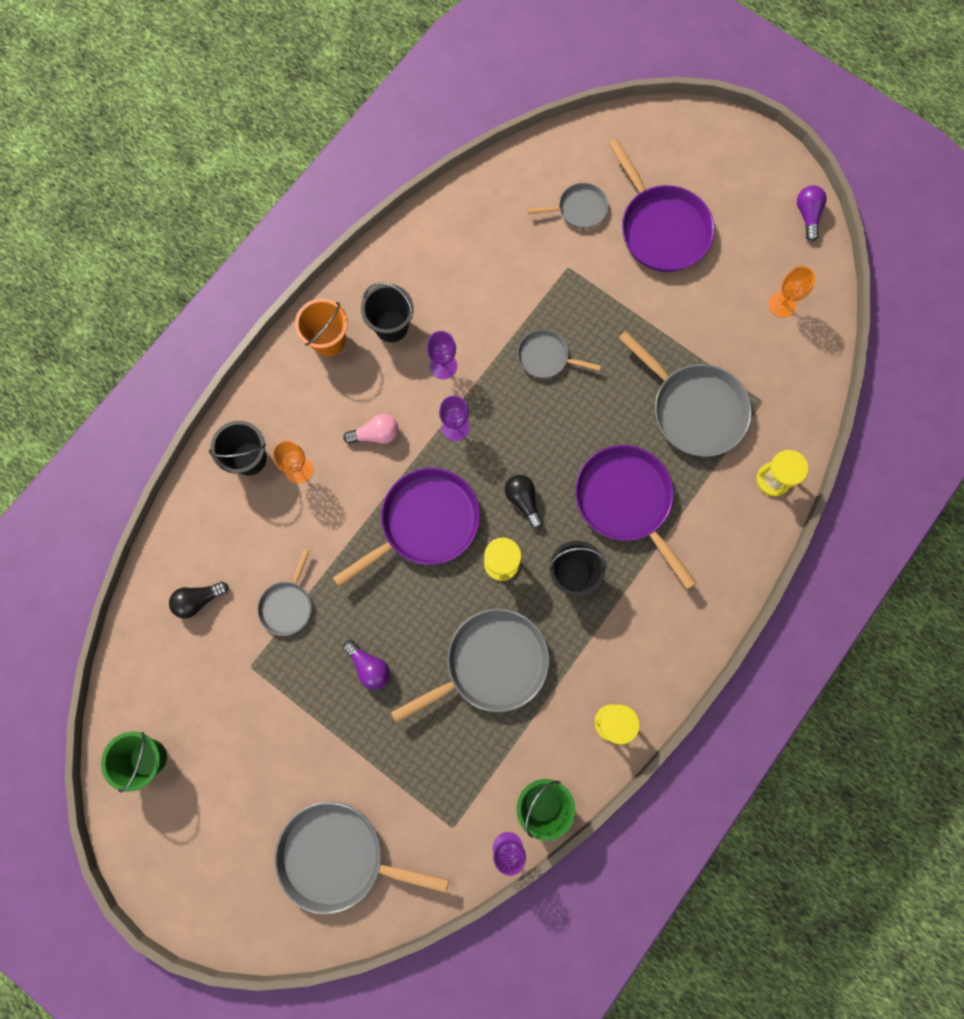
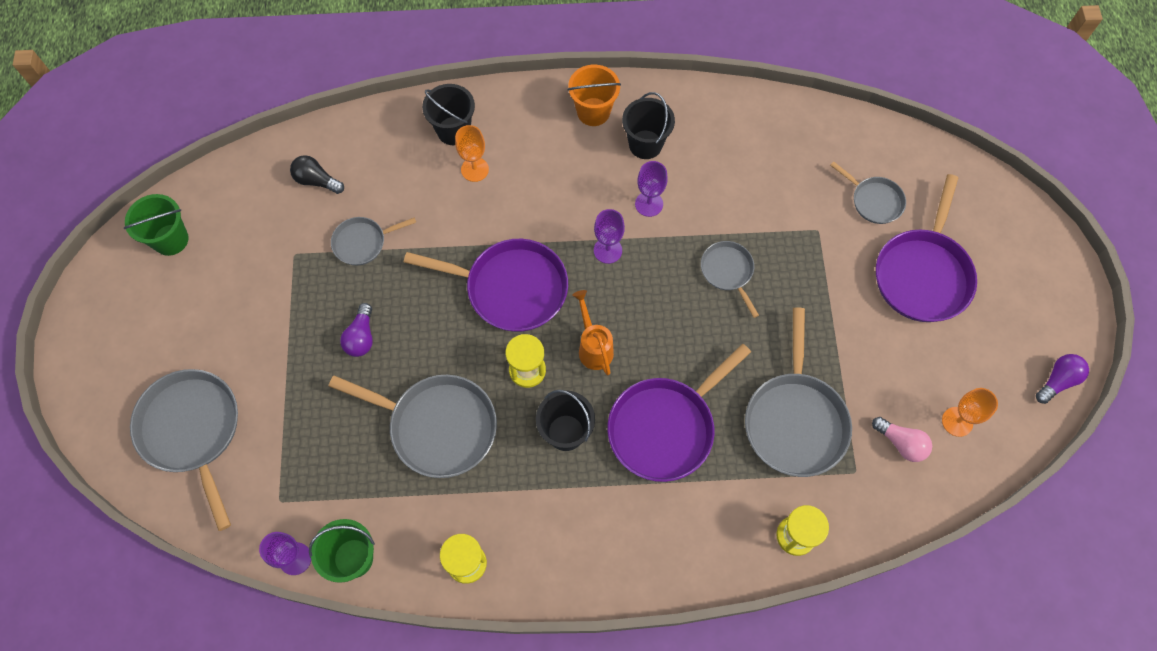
camera: 50 degrees right, 10 degrees down
pink light bulb [343,414,398,444] -> pink light bulb moved to [872,417,932,462]
black light bulb [505,475,543,529] -> orange watering can [572,290,614,375]
purple pan [575,445,696,589] -> purple pan turned 150 degrees counterclockwise [607,344,751,482]

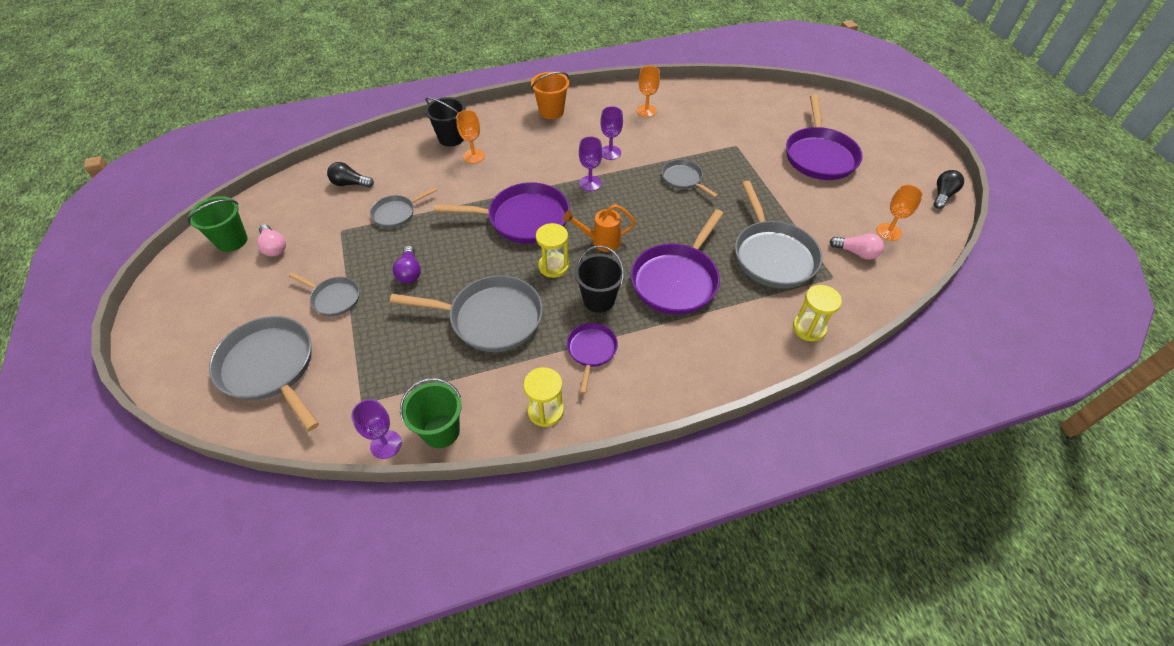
camera: 15 degrees left, 15 degrees down
orange watering can [572,290,614,375] -> orange watering can turned 60 degrees counterclockwise [563,204,636,252]
black bucket [622,92,675,159] -> none
grey pan [830,161,906,224] -> grey pan moved to [289,273,359,316]
purple light bulb [1036,354,1089,404] -> black light bulb [934,170,964,209]
none -> pink light bulb [257,224,286,257]
none -> purple pan [567,323,618,394]
none -> orange goblet [636,66,660,117]

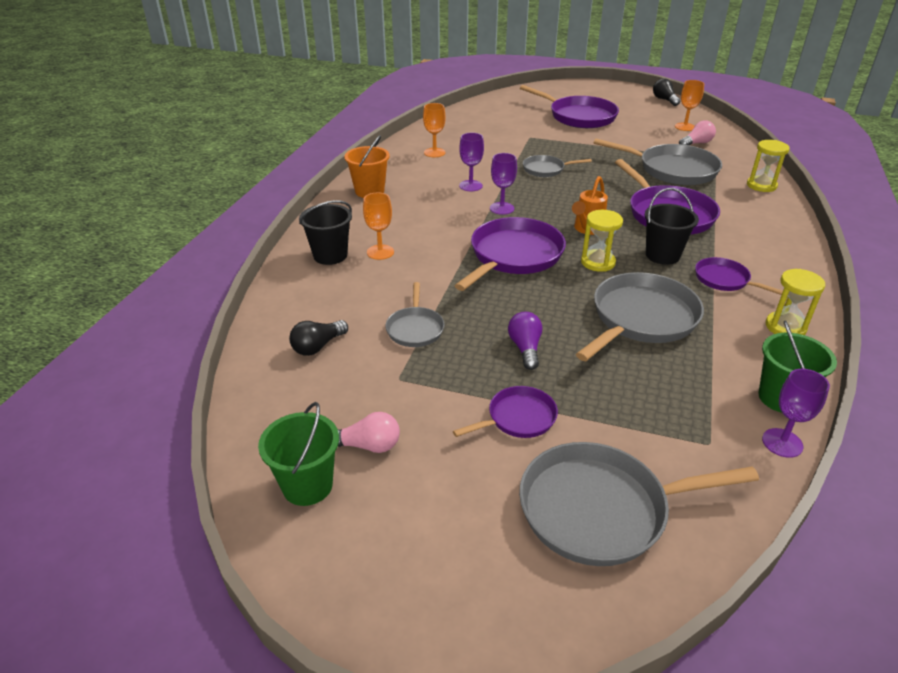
camera: 55 degrees left, 15 degrees down
grey pan [289,273,359,316] -> purple pan [453,386,558,438]
purple light bulb [393,246,421,283] -> purple light bulb turned 120 degrees counterclockwise [508,312,542,370]

